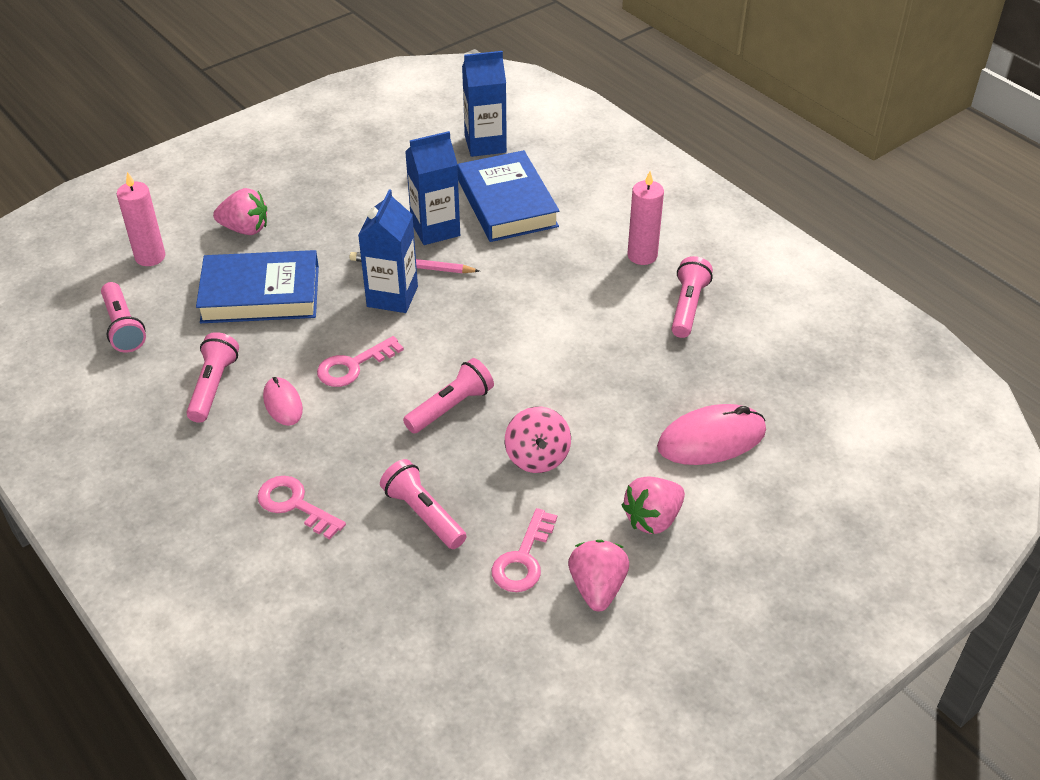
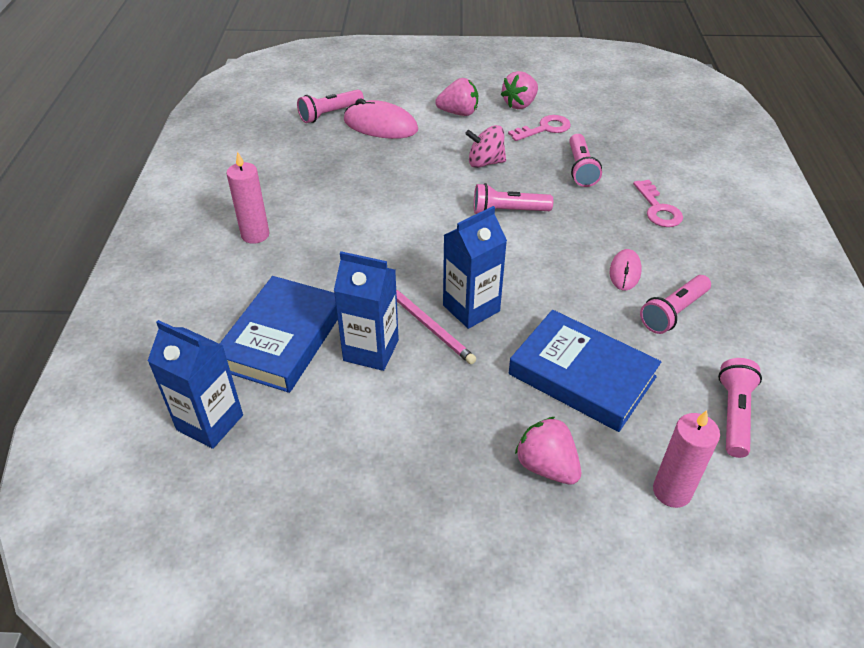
camera: 140 degrees left, 0 degrees up
pink key [317,336,404,387] -> none
pink spinning top [505,407,571,473] -> pink spinning top turned 120 degrees counterclockwise [465,125,506,168]
pink flashlight [671,256,713,338] -> pink flashlight moved to [297,90,364,123]

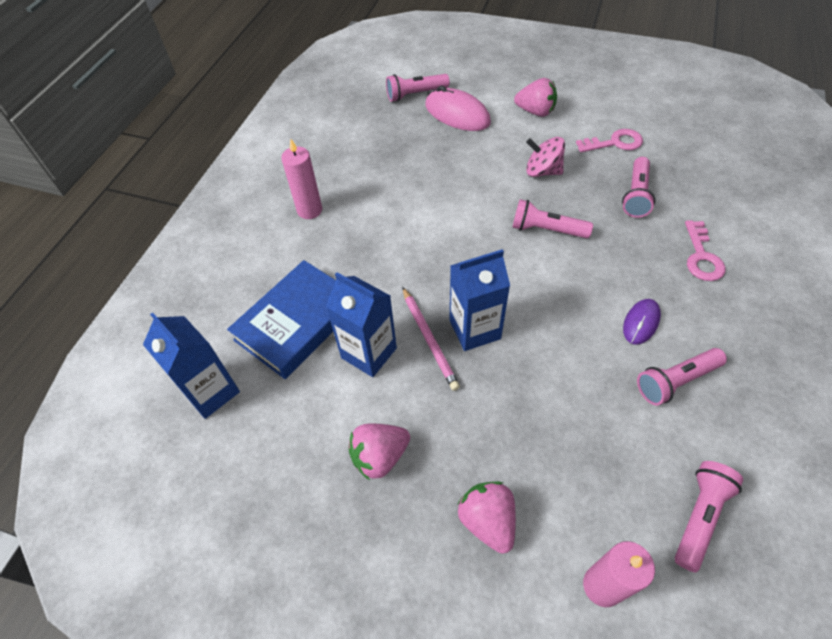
camera: 20 degrees right, 10 degrees up
pink strawberry [501,71,538,109] -> pink strawberry moved to [348,423,410,480]
blue book [509,310,661,432] -> none
pink mouse [610,249,642,290] -> purple mouse [623,299,661,345]

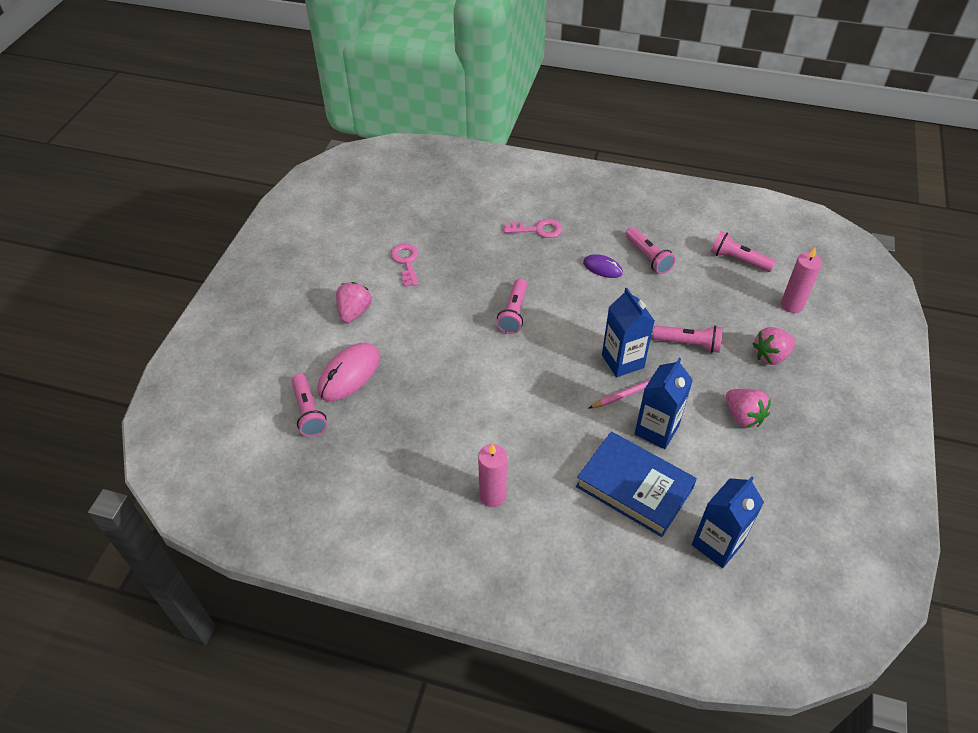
camera: 95 degrees left, 5 degrees down
pink spinning top [526,137,565,177] -> none
pink flashlight [622,157,655,218] -> pink flashlight moved to [653,326,723,353]

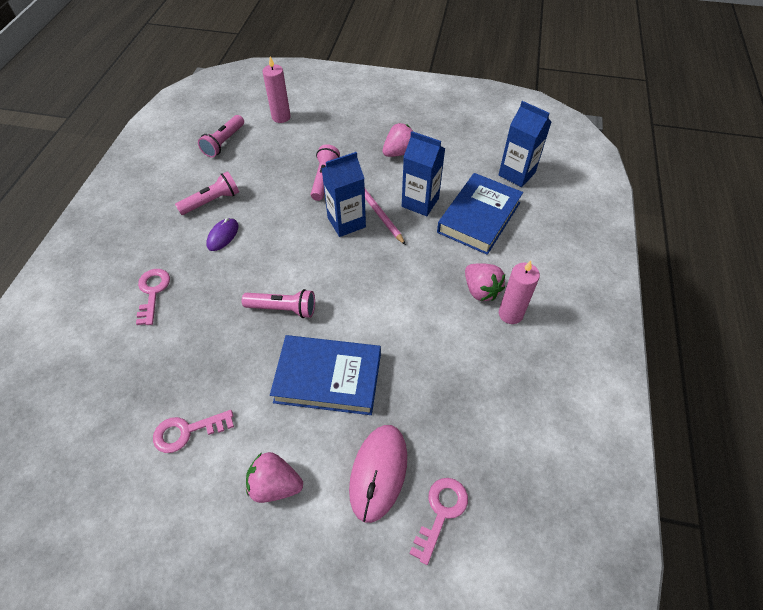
camera: 95 degrees left, 5 degrees up
pink flashlight [292,374,327,437] -> pink key [409,478,468,565]
pink mouse [317,343,380,401] -> pink mouse turned 75 degrees clockwise [349,425,407,523]
pink strawberry [752,327,795,365] -> pink strawberry moved to [465,264,505,301]
none -> blue book [270,335,381,415]

